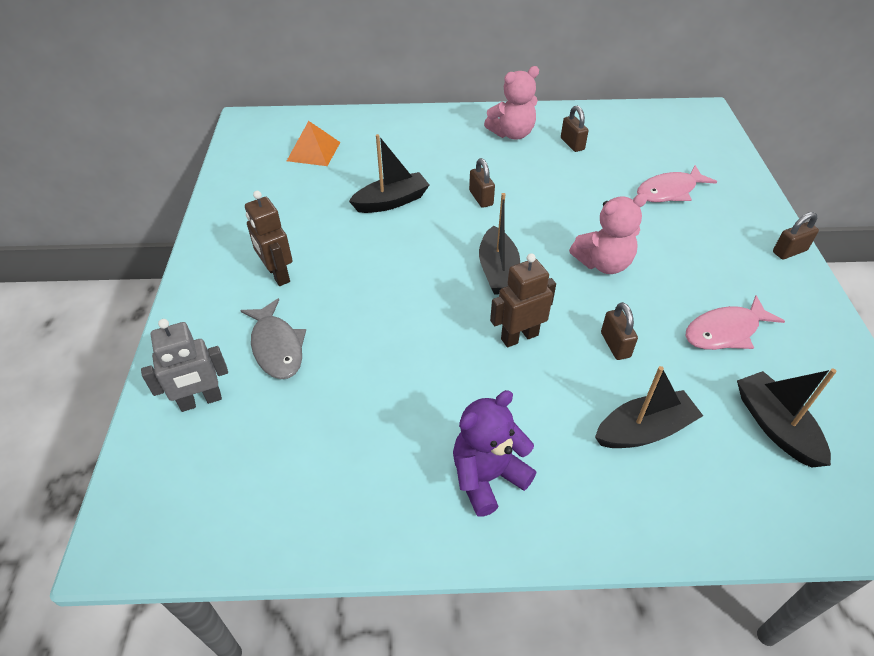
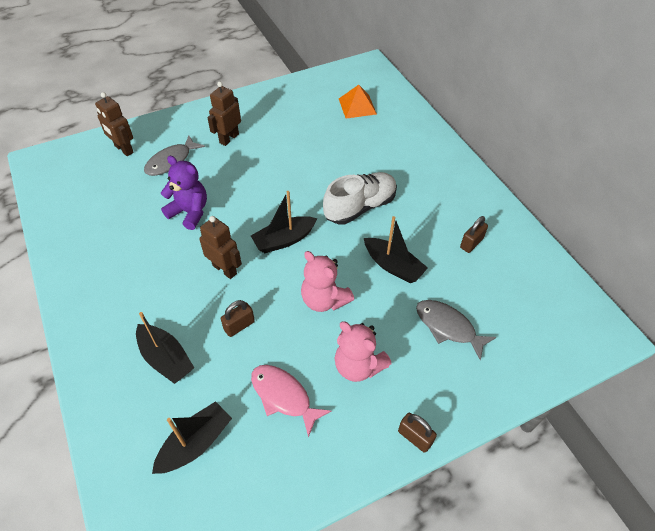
camera: 65 degrees right, 5 degrees up
grey robot [141,319,228,412] -> brown robot [95,92,134,156]
black boat [349,134,429,213] -> black boat moved to [364,216,428,283]
purple teddy bear [453,390,537,517] -> purple teddy bear moved to [161,156,207,230]
brown padlock [469,158,495,208] -> white shoe [323,172,397,224]
pink teddy bear [484,66,539,140] -> pink teddy bear moved to [335,321,391,382]
pink fish [637,165,717,202] -> grey fish [416,300,496,360]

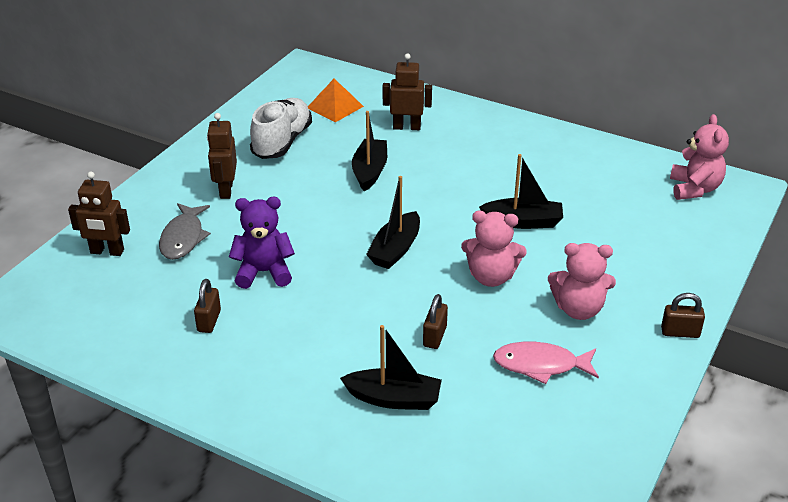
camera: 35 degrees left, 15 degrees down
black boat [152,401,232,474] -> black boat moved to [352,111,387,192]
brown robot [199,216,242,279] -> brown robot moved to [383,53,432,130]
white shoe [323,172,397,224] -> white shoe moved to [250,98,312,159]
grey fish [416,300,496,360] -> none
brown padlock [460,216,488,253] -> brown padlock moved to [194,279,221,333]
none -> pink teddy bear [670,114,729,200]

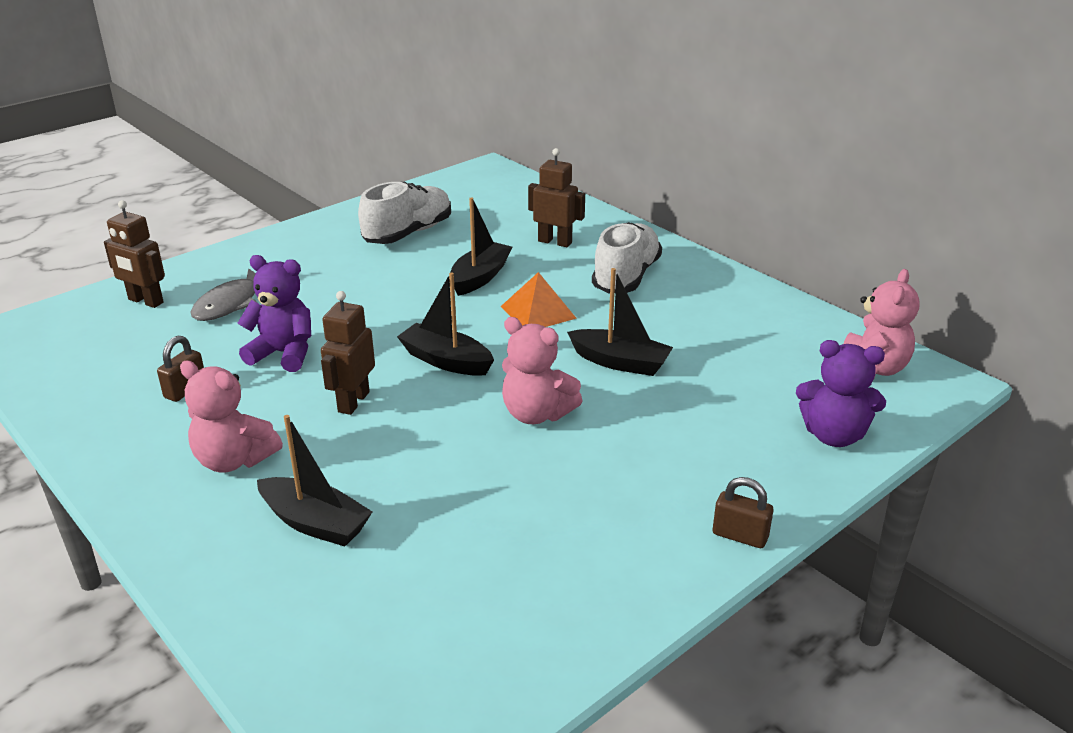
camera: 20 degrees right, 5 degrees down
brown robot [207,113,237,199] -> brown robot moved to [321,291,375,415]
orange pyramid [308,79,364,122] -> orange pyramid moved to [501,272,577,327]
black boat [366,176,420,269] -> black boat turned 75 degrees clockwise [397,272,494,376]
brown padlock [423,294,448,349] -> none
pink fish [493,342,599,384] -> none
pink teddy bear [548,243,616,320] -> pink teddy bear moved to [180,360,283,473]
none -> white shoe [592,222,662,294]
none -> purple teddy bear [796,340,886,447]

